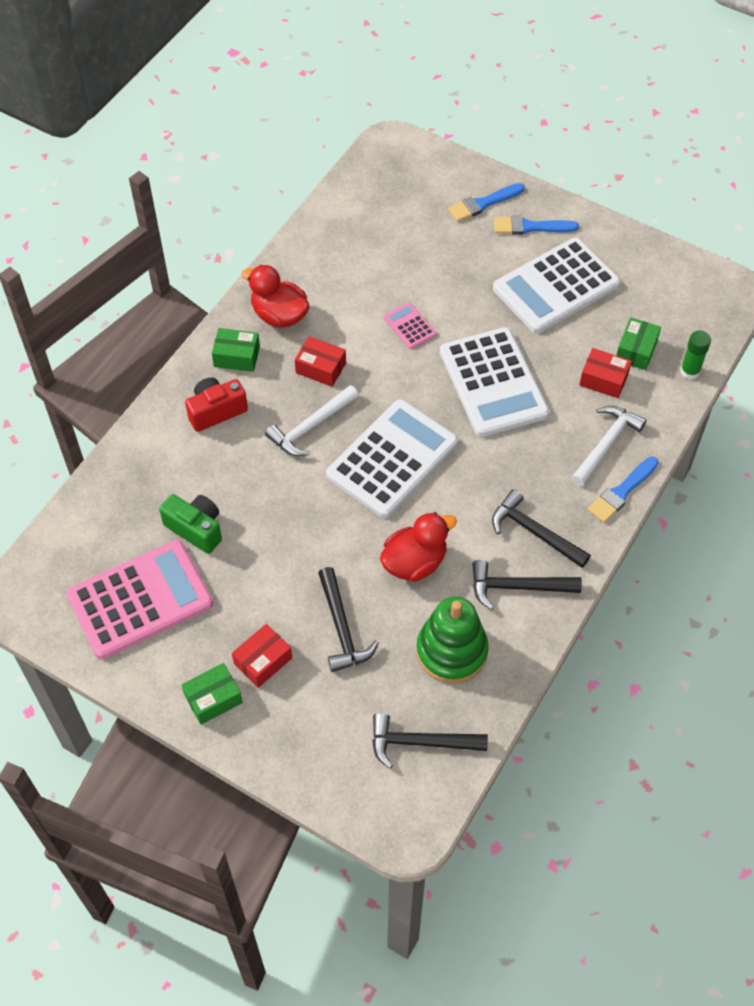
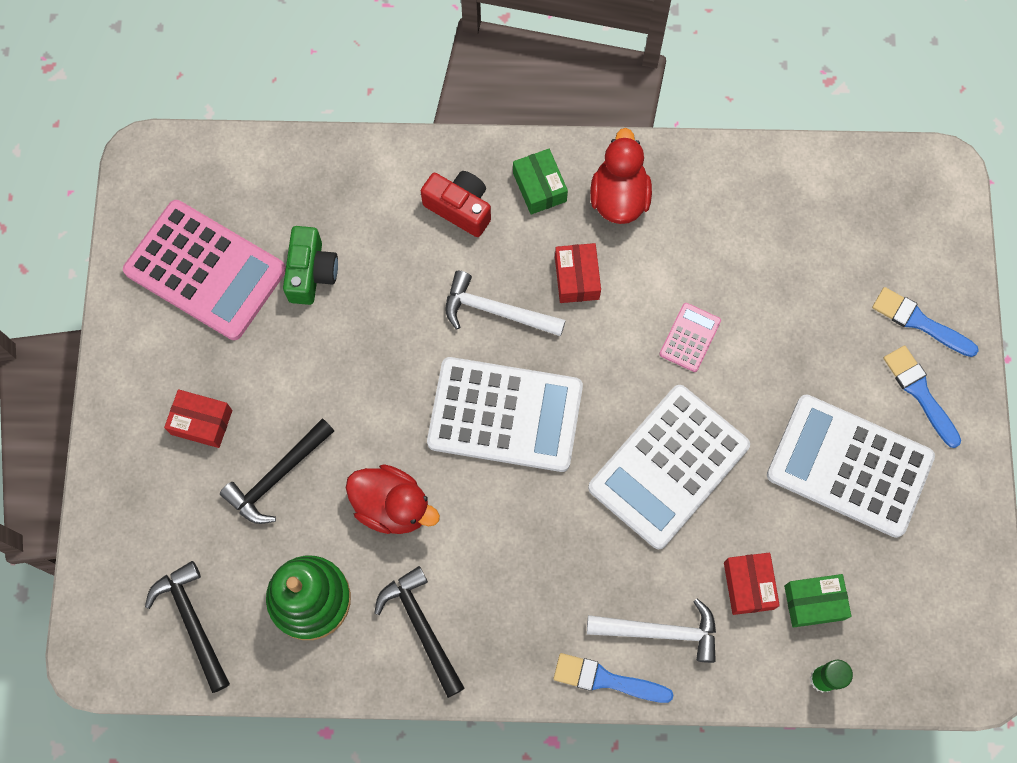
camera: 60 degrees right, 15 degrees up
green box [181,663,243,725] -> none
black hammer [492,489,591,568] -> none

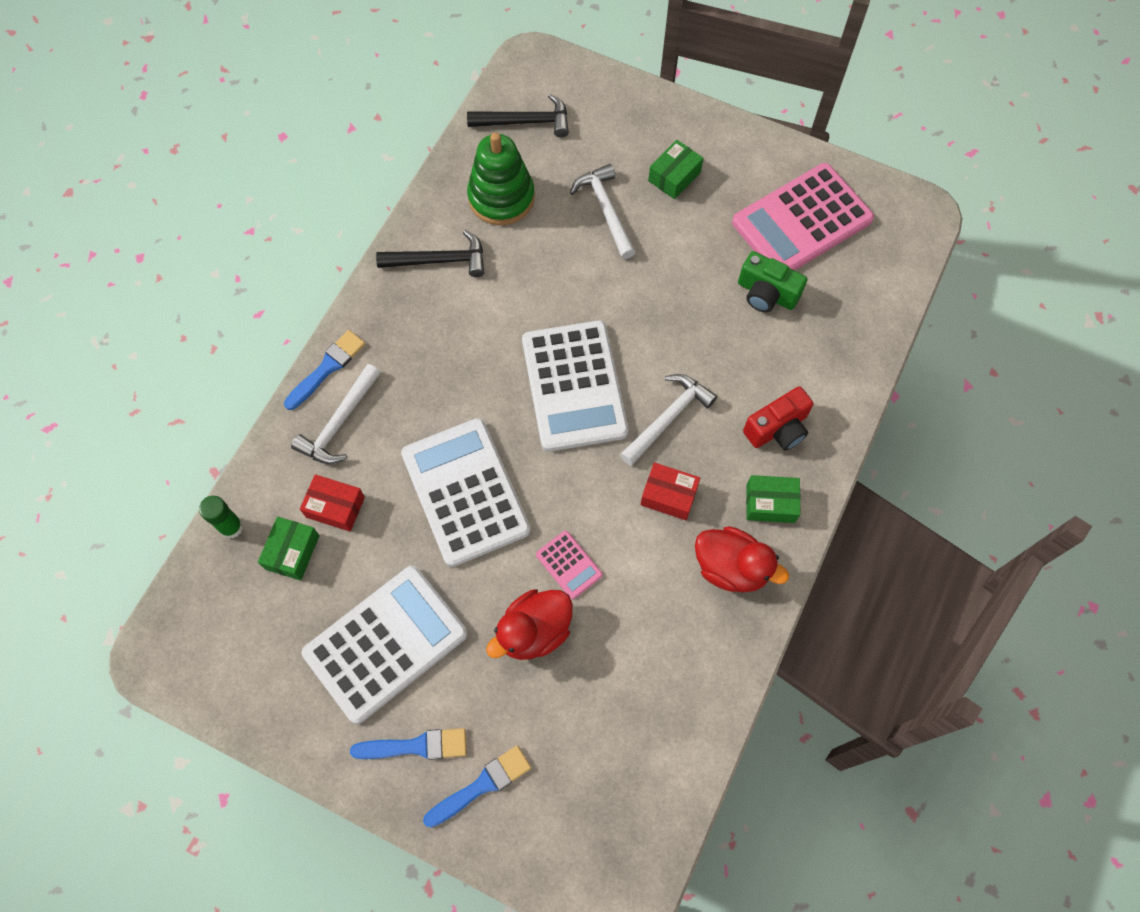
camera: 115 degrees right, 5 degrees down
red box [164,389,232,448] -> green box [648,140,704,199]
black hammer [220,418,334,524] -> white hammer [570,164,636,259]
red duck [346,464,440,534] -> red duck moved to [486,589,573,660]
white calculator [427,357,583,472] -> white calculator turned 45 degrees counterclockwise [522,320,629,452]

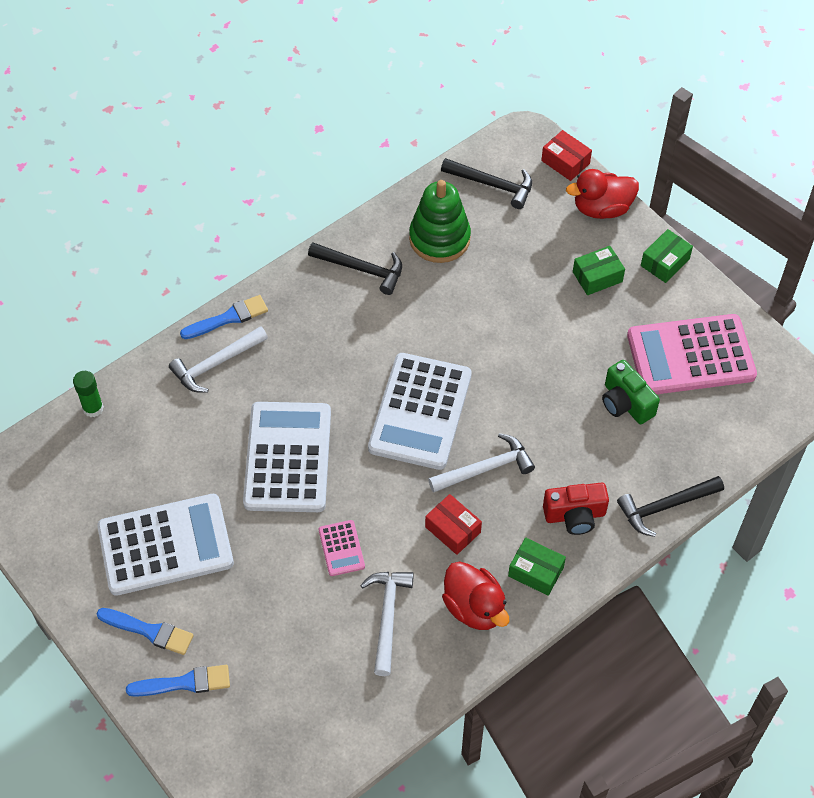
camera: 25 degrees right, 10 degrees down
green box [258,517,320,580] -> green box moved to [641,229,693,283]
red box [300,474,365,532] -> red box moved to [541,130,592,181]
red duck [486,589,573,660] -> red duck moved to [566,169,639,219]
white hammer [570,164,636,259] -> white hammer moved to [360,572,414,676]
none -> black hammer [617,476,724,537]

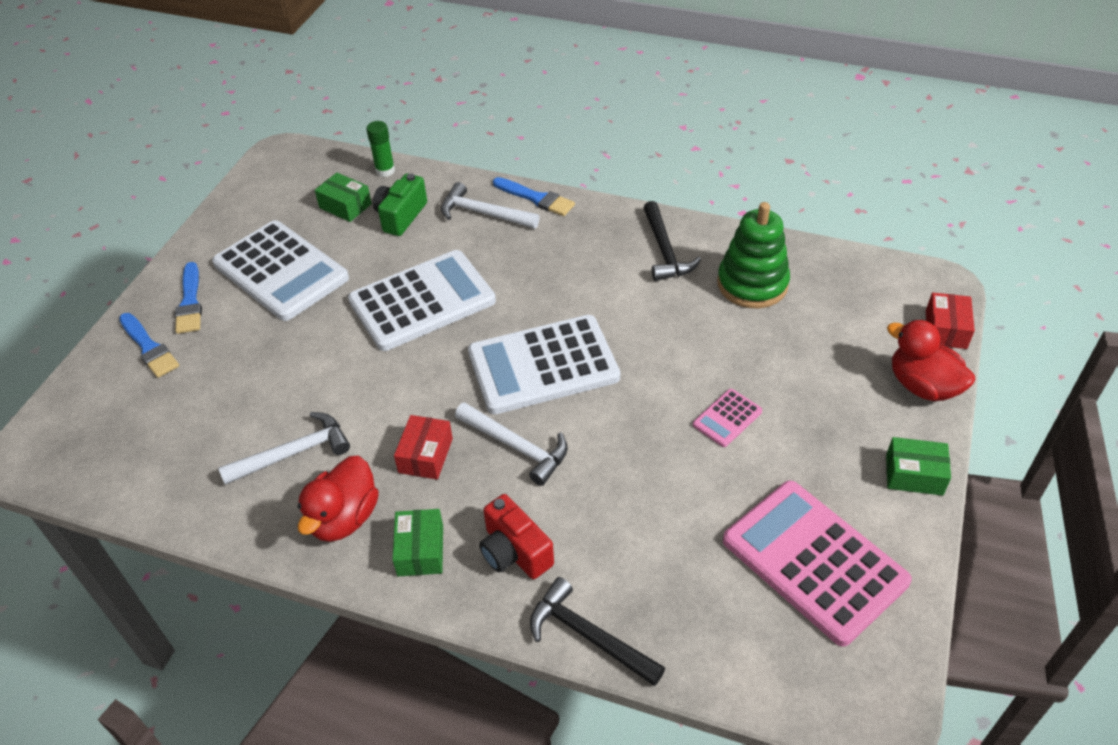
camera: 60 degrees right, 10 degrees down
pink calculator [319,520,365,576] -> pink calculator moved to [693,389,762,447]
black hammer [441,158,532,209] -> none
green box [573,246,625,295] -> green box moved to [315,173,372,222]
green camera [602,360,660,424] -> green camera moved to [373,173,427,236]

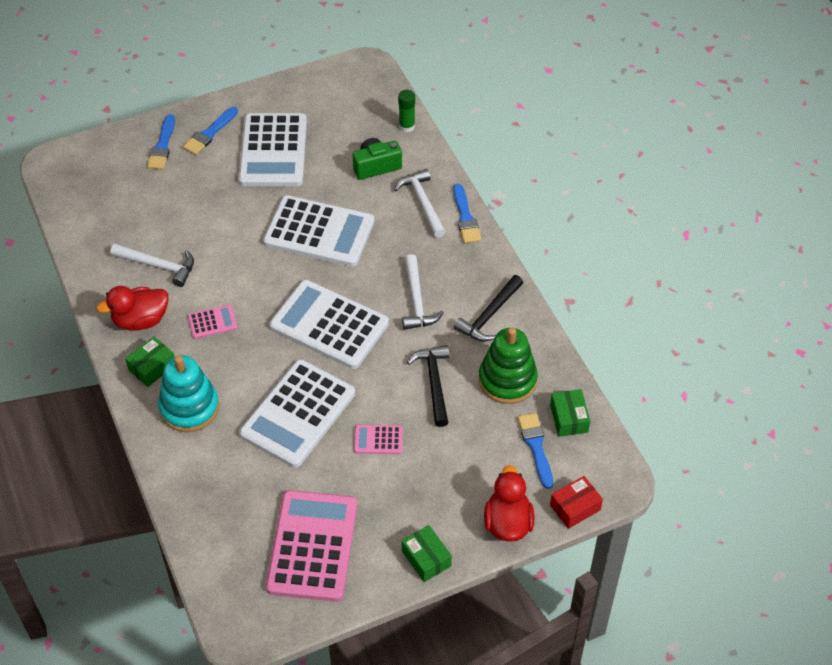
camera: 45 degrees right, 5 degrees up
green box [315,173,372,222] -> green box moved to [550,389,590,437]
red box [394,415,453,480] -> pink calculator [188,305,237,339]
white hammer [455,402,568,486] -> white hammer moved to [402,254,444,330]
red camera [479,494,554,579] -> turquoise stacking toy [158,355,219,432]
black hammer [530,577,665,686] -> black hammer moved to [407,345,450,427]
none -> white calculator [239,359,355,468]
none -> blue brush [518,413,553,489]

